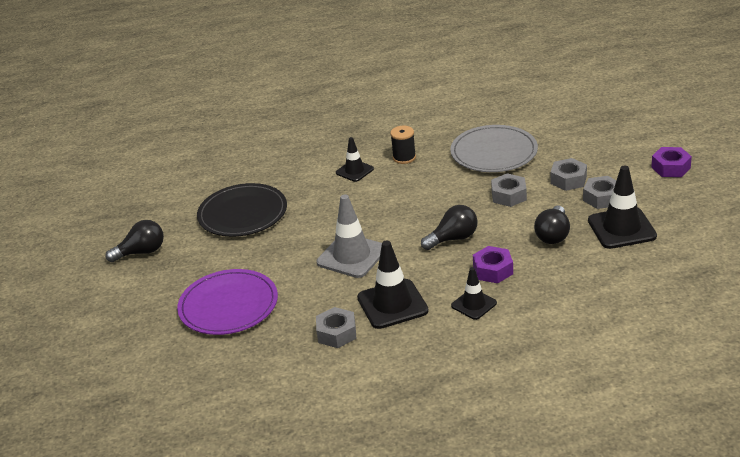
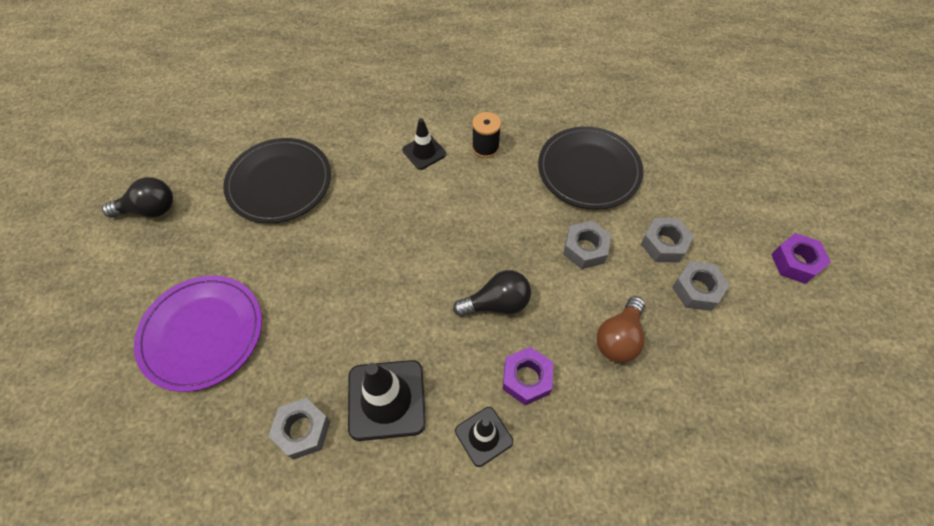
camera: 10 degrees right, 25 degrees up
grey traffic cone [317,194,382,278] -> none
grey plate [450,125,538,172] -> black plate [538,126,643,209]
black light bulb [534,205,570,244] -> brown light bulb [597,296,645,363]
black traffic cone [588,166,657,249] -> none

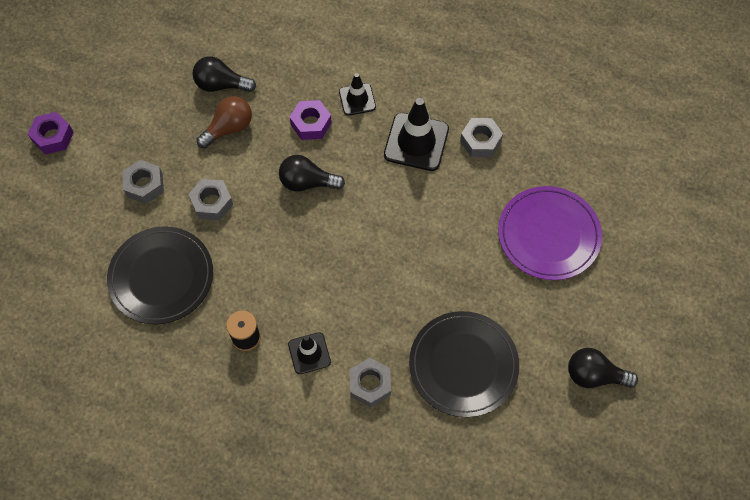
camera: 160 degrees left, 5 degrees up
grey nut [672,261,730,311] -> grey nut moved to [350,358,391,407]
none -> black light bulb [192,56,256,92]

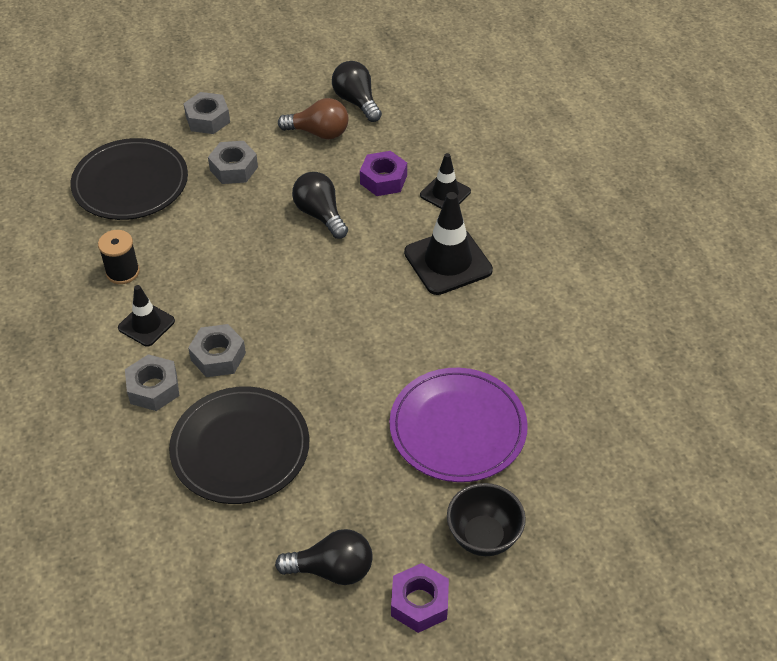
camera: 50 degrees right, 15 degrees down
purple nut [28,112,74,155] -> purple nut moved to [391,563,449,633]
grey nut [460,118,503,157] -> grey nut moved to [188,324,246,377]
black light bulb [568,348,638,388] -> black light bulb turned 120 degrees clockwise [275,529,373,585]
none -> black bowl [447,483,526,556]

